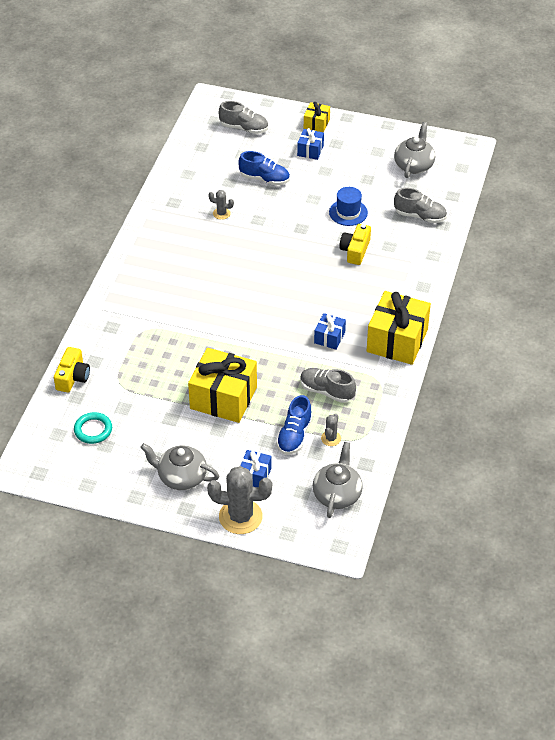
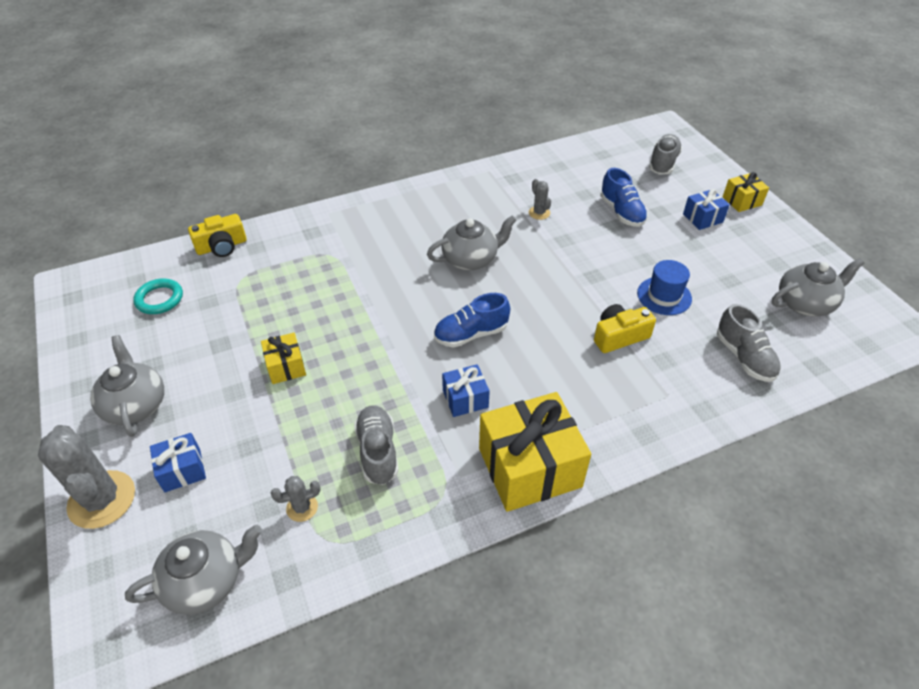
camera: 50 degrees right, 0 degrees up
yellow gift [188,348,257,423] -> yellow gift [261,333,306,384], size x0.50
grey shoe [219,101,268,134] -> grey shoe turned 135 degrees counterclockwise [649,134,682,175]
blue shoe [276,395,312,454] -> blue shoe moved to [434,293,510,348]
none -> grey teapot [427,215,517,270]

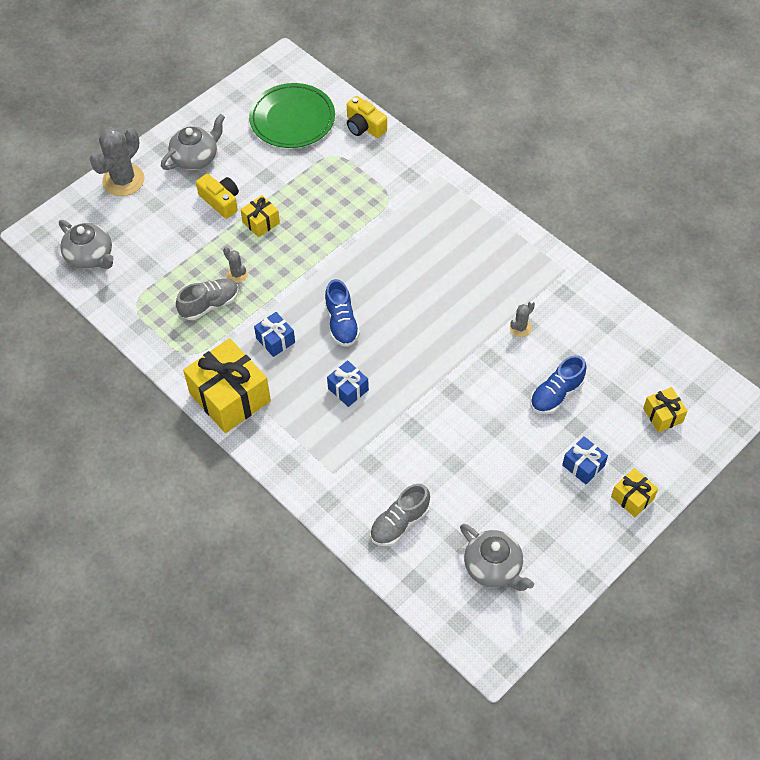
camera: 70 degrees right, 10 degrees up
turquoise ring [133,278,183,314] -> green plate [249,83,335,148]
blue gift [150,433,206,492] -> blue gift moved to [327,360,369,407]
grey cactus [271,476,321,522] -> grey cactus moved to [223,247,248,283]
grey teapot [427,215,517,270] -> none
blue shoe [434,293,510,348] -> blue shoe turned 150 degrees counterclockwise [325,279,360,347]
yellow camera [594,304,656,353] -> yellow camera moved to [196,174,239,219]
blue hat [637,260,692,315] -> none
grey shoe [649,134,682,175] -> yellow gift [643,387,688,433]

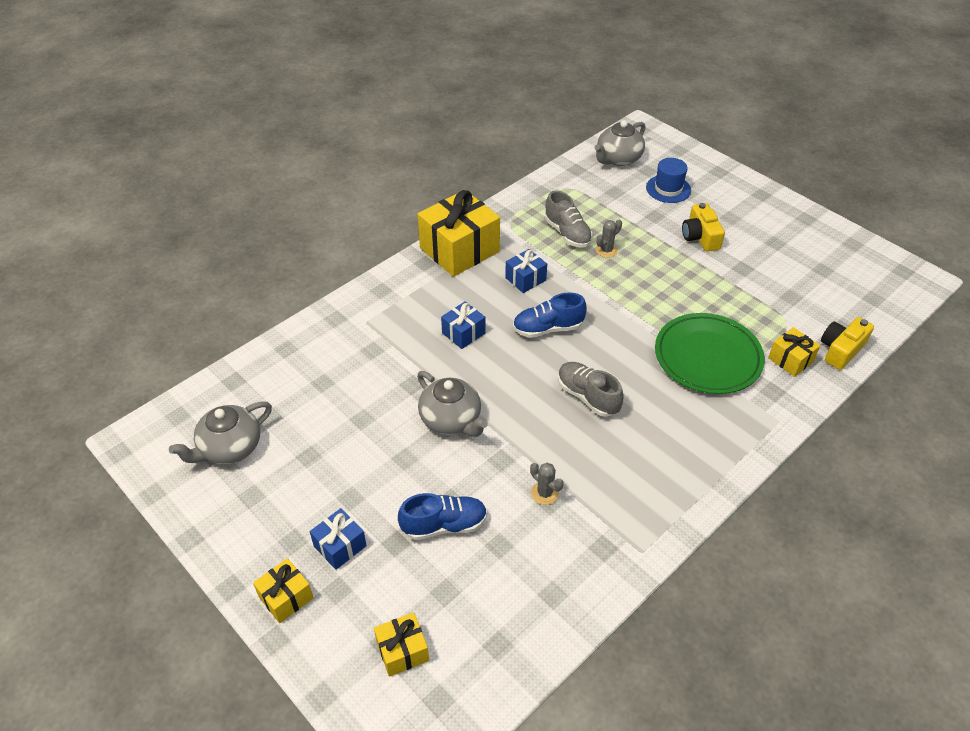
camera: 90 degrees right, 10 degrees down
grey cactus [90,127,144,196] -> none
grey teapot [161,114,225,170] -> grey teapot moved to [417,371,488,437]
yellow camera [196,174,239,219] -> yellow camera turned 120 degrees clockwise [682,203,725,251]
yellow gift [240,195,280,237] -> yellow gift moved to [768,327,820,377]
green plate [249,83,335,148] -> green plate moved to [655,313,765,394]
grey shoe [370,484,430,546] -> grey shoe moved to [558,362,624,417]
blue shoe [530,355,587,414] -> blue shoe turned 120 degrees clockwise [398,493,487,540]
none -> blue hat [646,158,691,203]

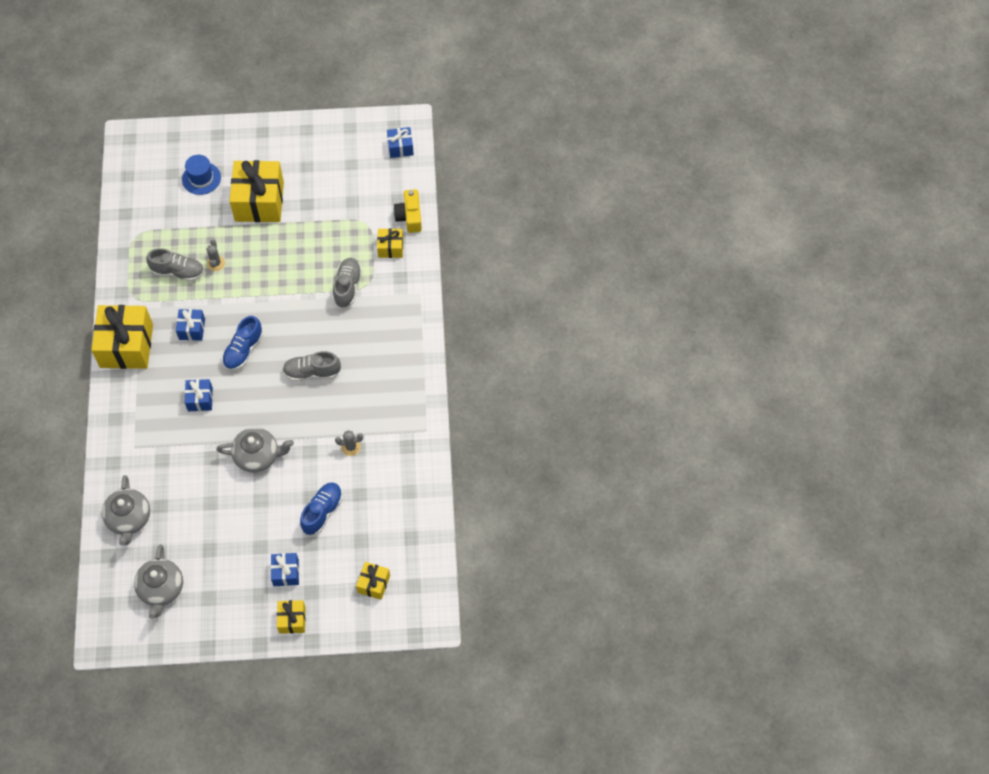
camera: 50 degrees left, 15 degrees up
grey teapot [595,120,646,166] -> grey teapot moved to [102,475,150,546]
green plate [655,313,765,394] -> grey shoe [333,258,362,308]
yellow camera [682,203,725,251] -> yellow gift [229,160,284,222]
none -> blue gift [387,127,414,158]

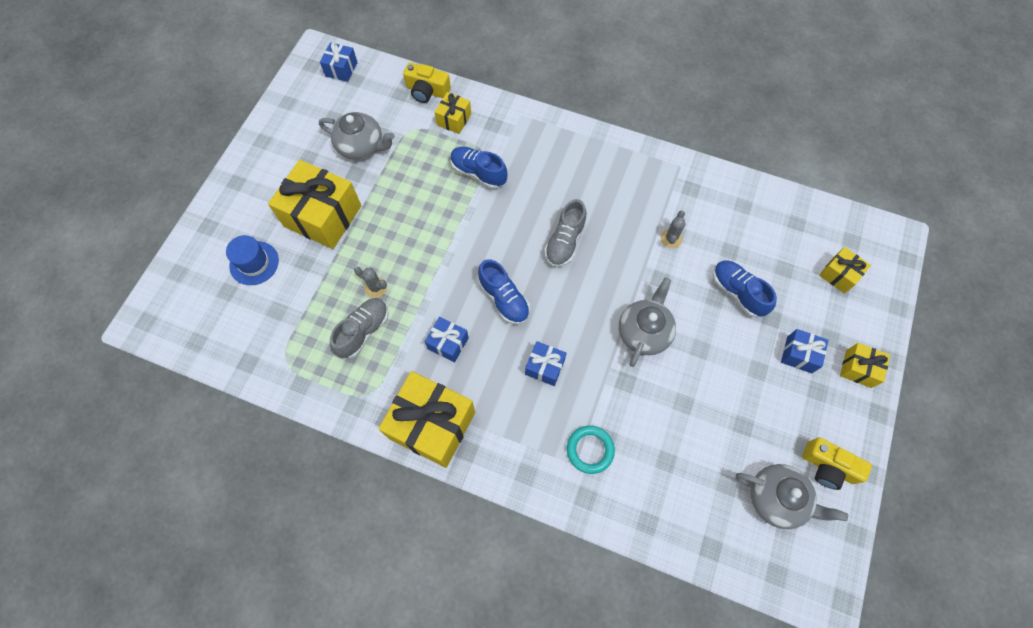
camera: 65 degrees left, 5 degrees up
grey teapot [102,475,150,546] -> grey teapot moved to [319,112,395,160]
grey shoe [333,258,362,308] -> blue shoe [451,146,508,189]
none -> turquoise ring [567,426,615,474]
none -> yellow camera [802,437,872,490]

